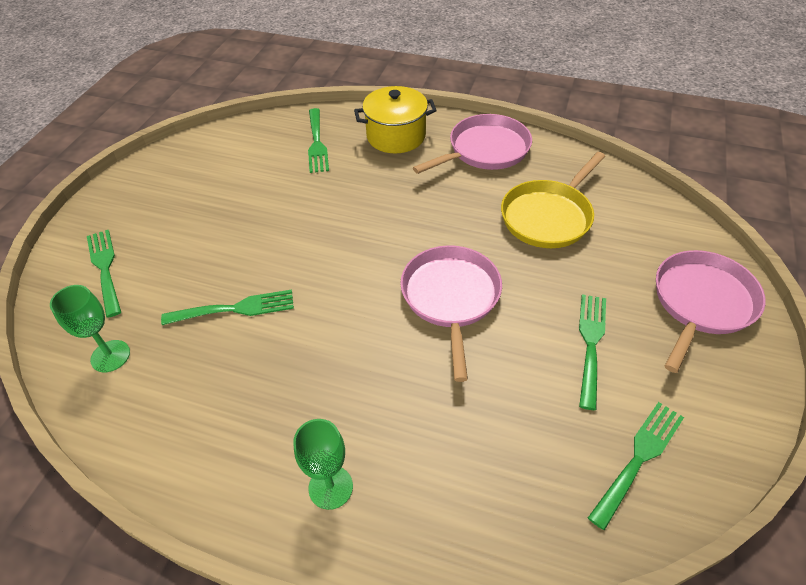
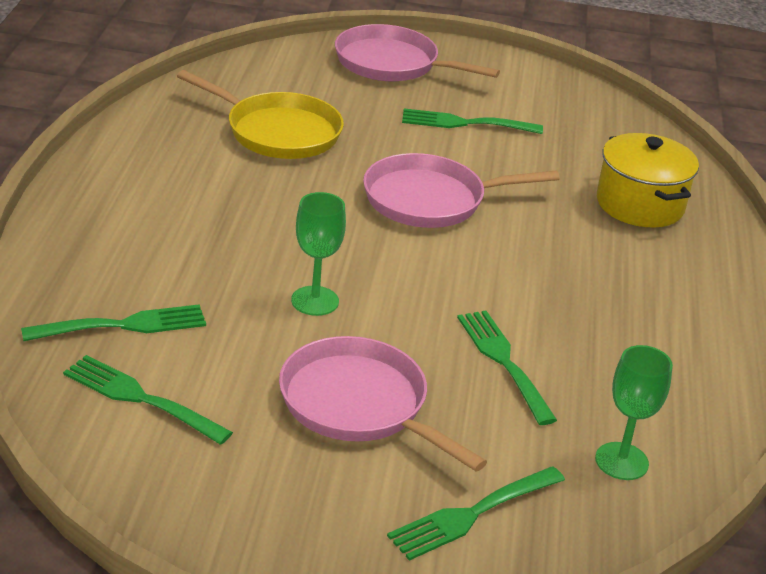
camera: 105 degrees left, 15 degrees down
green goblet [293,419,353,510] -> green goblet moved to [291,192,346,316]
yellow pot [354,86,437,153] -> yellow pot moved to [597,133,699,228]
pink pan [413,114,532,174] -> pink pan moved to [279,336,487,471]
green fork [588,402,684,530] -> green fork moved to [63,355,233,445]

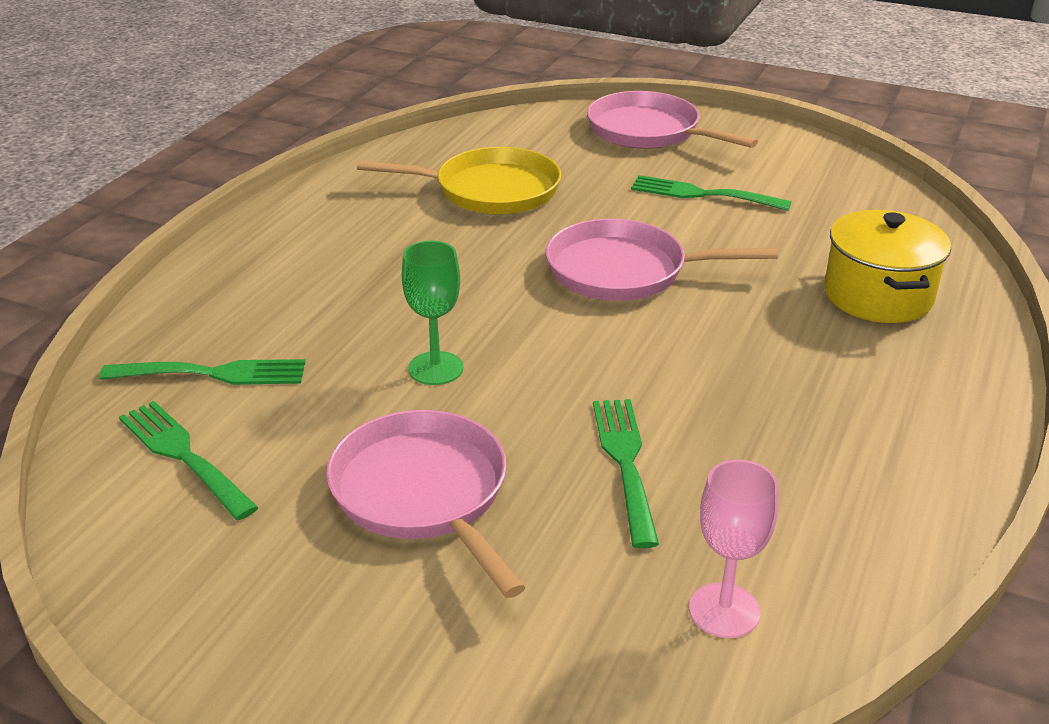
camera: 20 degrees right, 0 degrees up
yellow pan [177,70,344,159] -> yellow pan turned 45 degrees counterclockwise [357,147,562,215]
green fork [387,466,565,561] -> none
green goblet [595,345,673,480] -> pink goblet [689,459,779,638]

